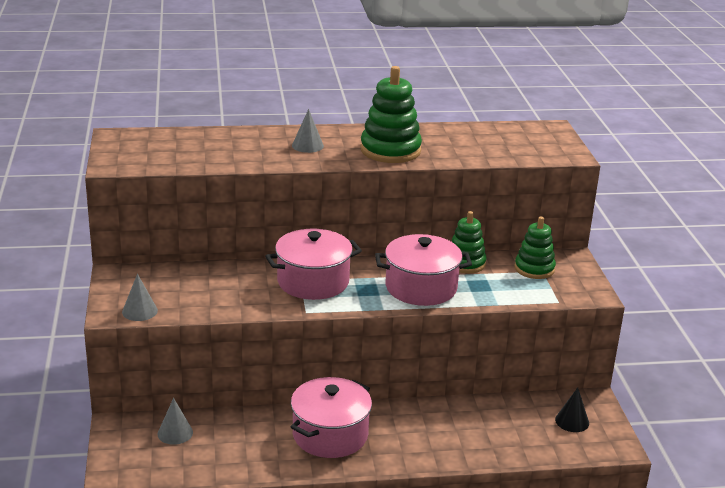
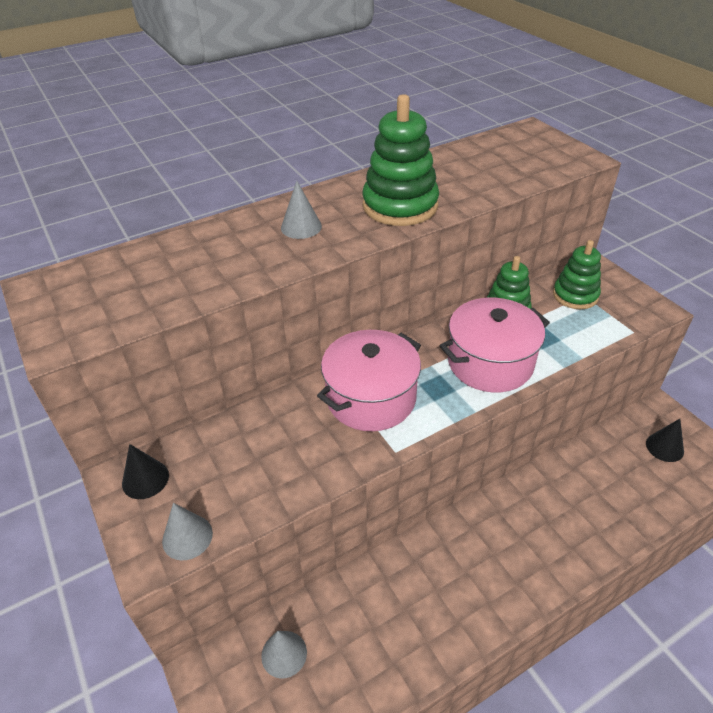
camera: 20 degrees left, 15 degrees up
pink pot [291,377,372,458] -> none
none -> black cone [122,444,169,499]

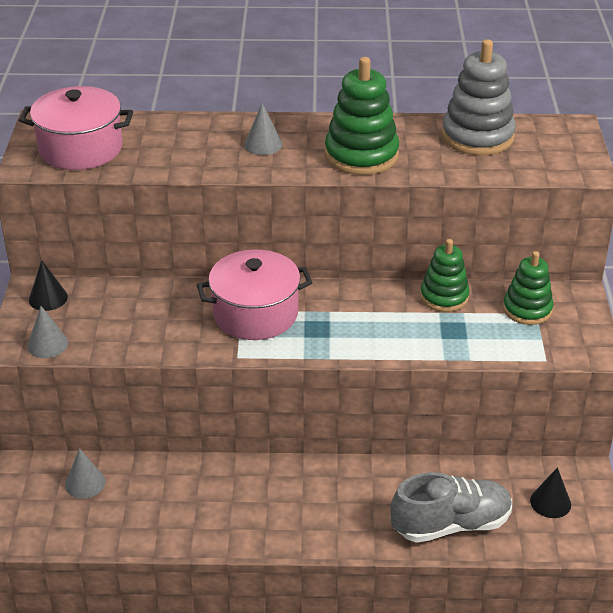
camera: 30 degrees right, 5 degrees down
pink pot [440,298,550,393] -> pink pot moved to [19,86,133,170]
none -> grey shoe [390,472,512,543]
none -> grey stacking toy [442,39,516,155]

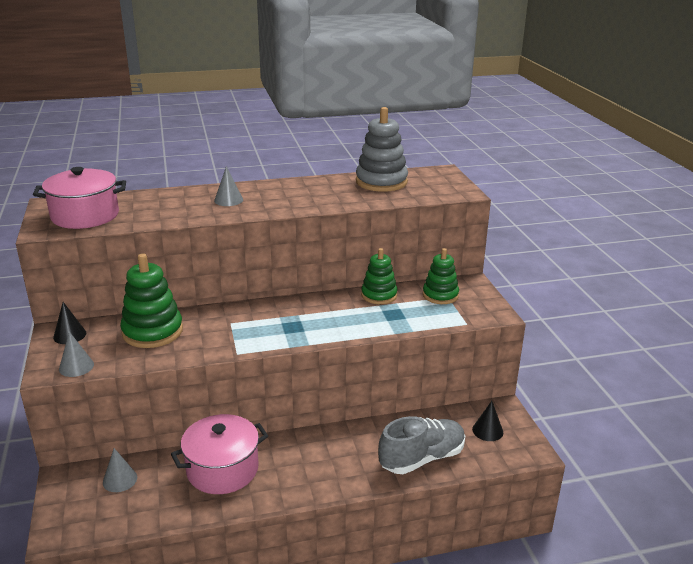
camera: 15 degrees left, 10 degrees down
pink pot [197,250,313,340] -> pink pot moved to [171,414,268,494]
green stacking toy [325,57,399,175] -> green stacking toy moved to [120,253,183,348]

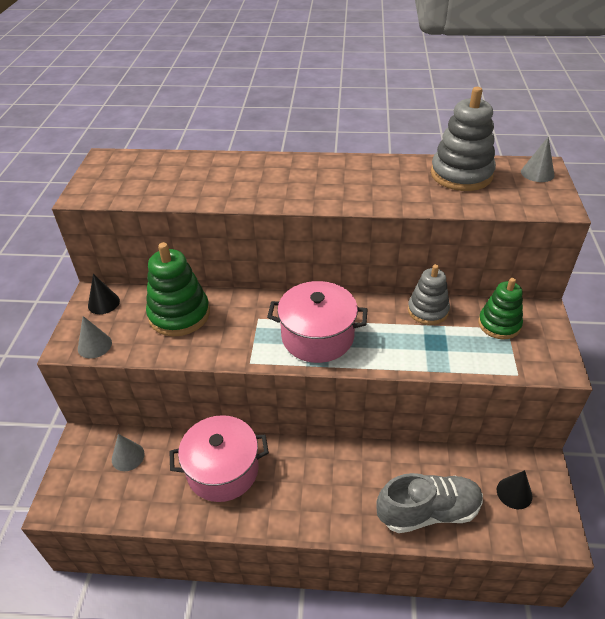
camera: 20 degrees right, 15 degrees up
pink pot [33,167,126,229] -> pink pot moved to [267,281,368,363]
grey cone [214,166,243,206] -> grey cone moved to [521,136,555,182]
green stacking toy [361,248,397,304] -> grey stacking toy [408,264,450,325]

